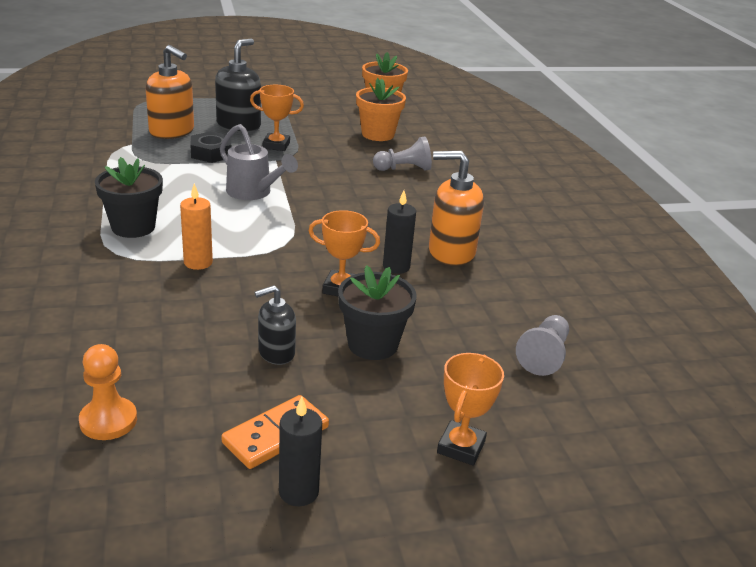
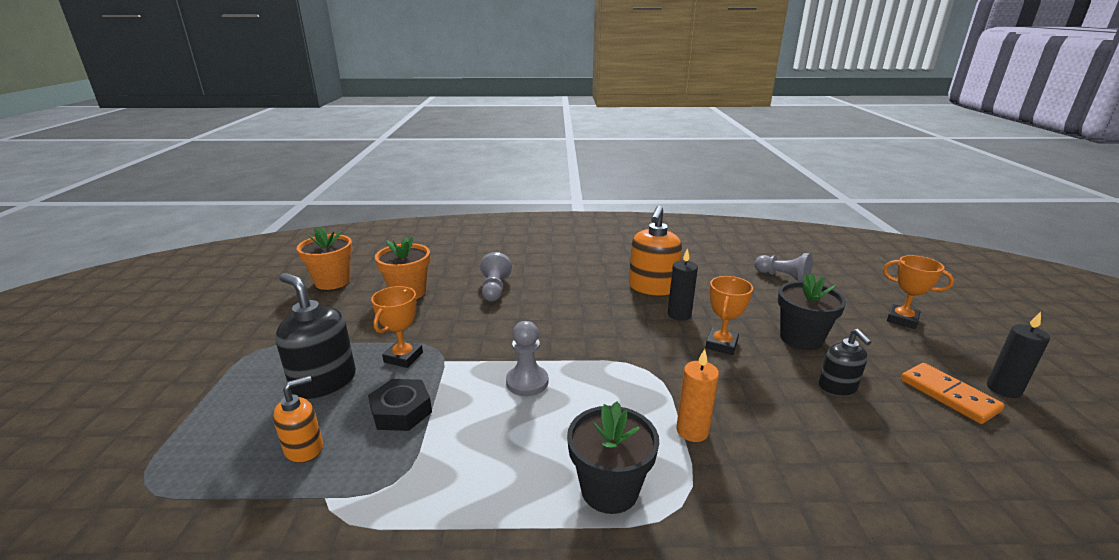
camera: 75 degrees left, 5 degrees down
orange pawn [79,344,137,440] -> none
orange soap dispenser [145,45,194,139] -> orange soap dispenser [273,376,323,463], size x0.60
grey watering can [220,124,298,200] -> grey pawn [506,321,548,396]

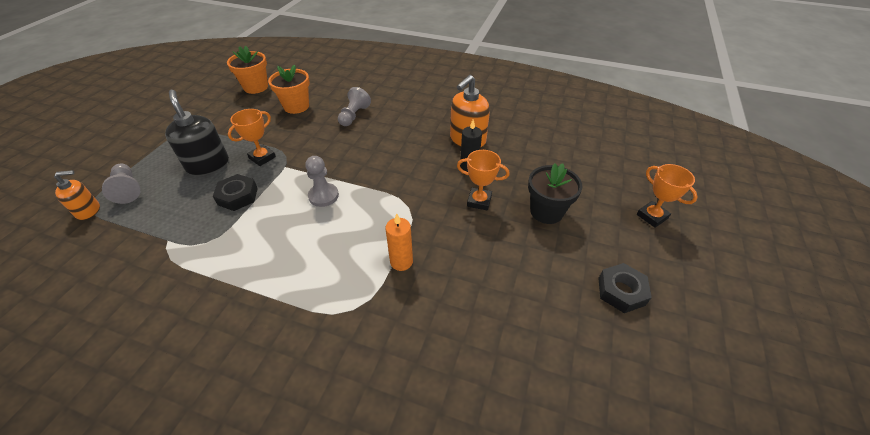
camera: 20 degrees right, 20 degrees up
orange soap dispenser [273,376,323,463] -> orange soap dispenser moved to [54,170,100,220]
black flower pot [567,401,659,514] -> none
orange trophy [705,276,753,355] -> orange trophy turned 60 degrees clockwise [457,150,510,211]
grey pawn [754,253,813,281] -> grey pawn moved to [102,164,140,204]
black soap dispenser [819,329,871,396] -> none
orange domino [901,363,1005,424] -> black nut [598,263,652,313]
black candle [987,312,1050,398] -> none

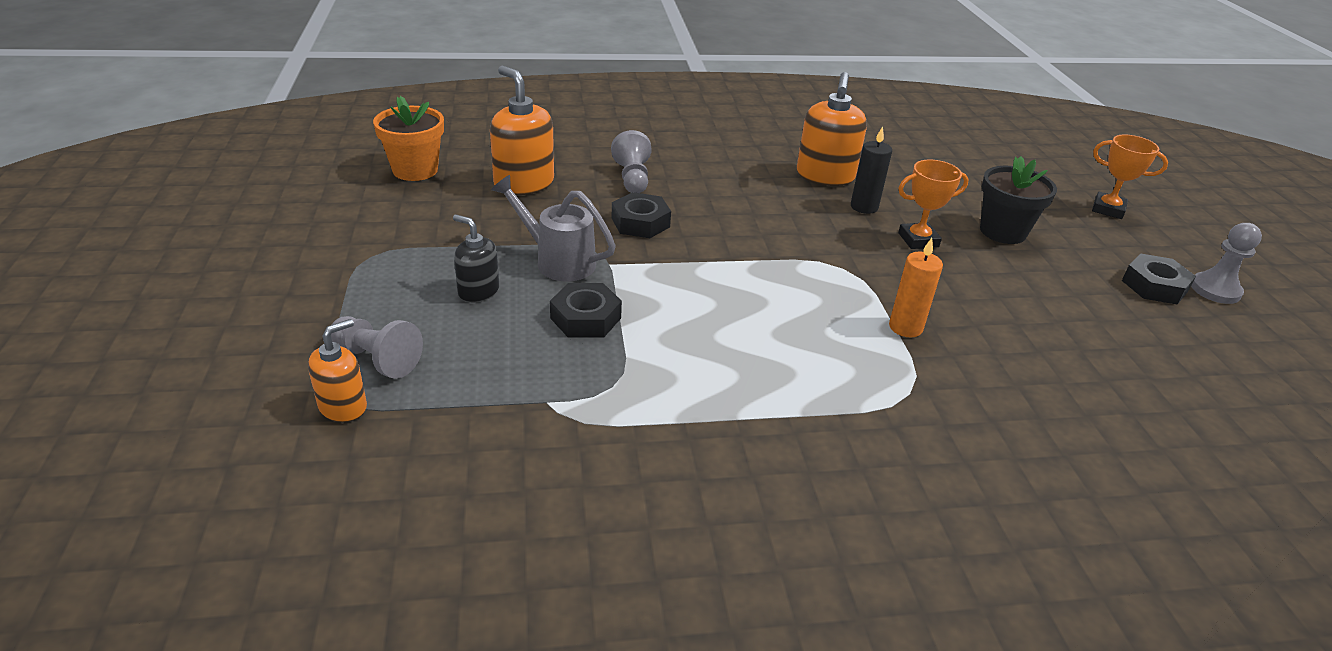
camera: 30 degrees left, 10 degrees down
black soap dispenser [165,90,229,176] -> black soap dispenser [453,215,499,303], size x0.60
orange trophy [228,109,276,166] -> grey watering can [491,175,616,281]
orange flower pot [268,65,310,114] -> orange soap dispenser [490,66,554,195]
grey pawn [305,156,339,207] -> grey pawn moved to [1191,223,1262,304]
none -> black nut [611,192,671,238]

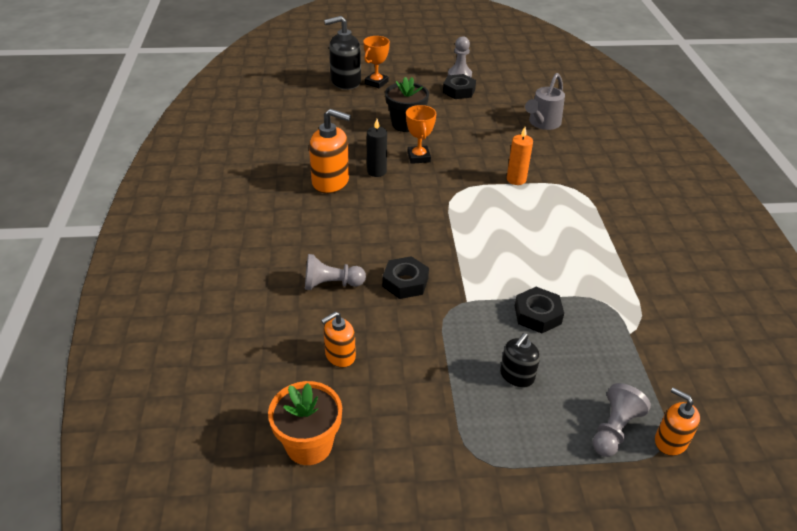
camera: 85 degrees left, 5 degrees up
orange soap dispenser [490,66,554,195] -> orange soap dispenser [321,312,356,368], size x0.60
grey watering can [491,175,616,281] -> grey watering can moved to [525,73,565,130]
none -> black soap dispenser [324,16,361,90]

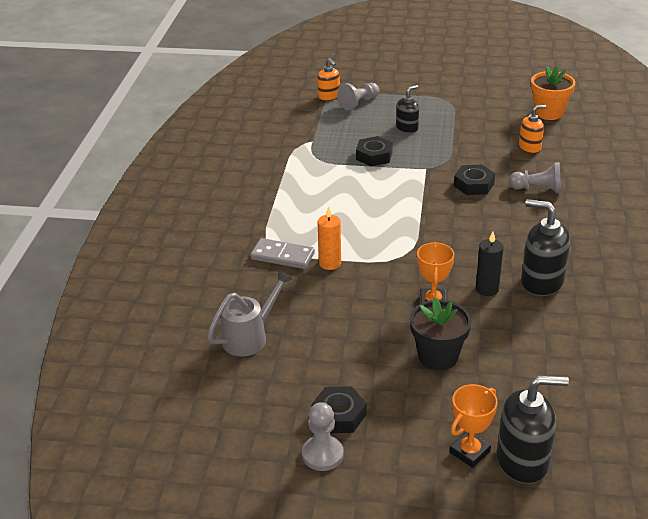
camera: 165 degrees left, 5 degrees down
orange soap dispenser [309,109,351,194] -> black soap dispenser [521,199,570,296]
none -> grey domino [250,238,315,269]

